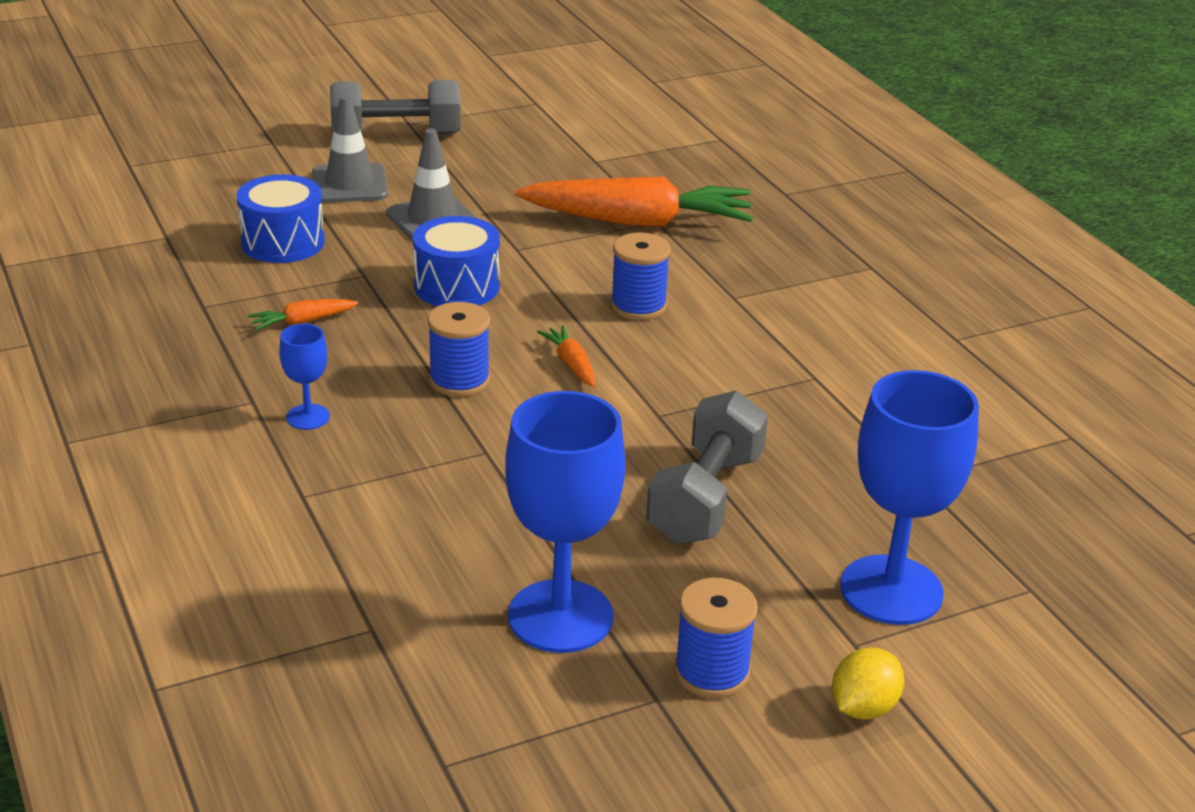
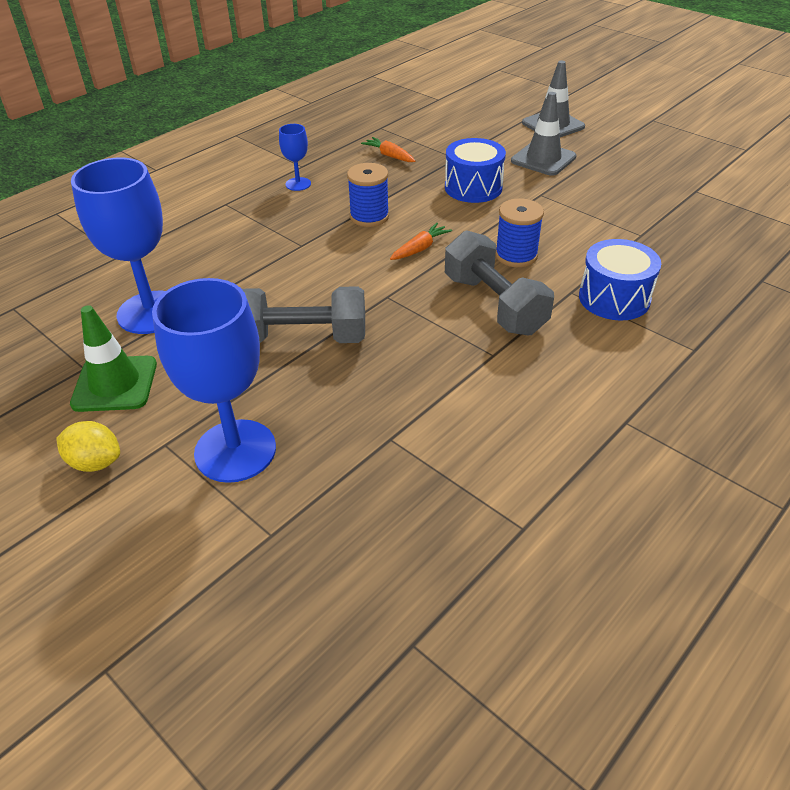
camera: 70 degrees right, 10 degrees up
blue drum [237,174,325,263] -> blue drum moved to [579,239,661,320]
grey dumbbell [330,80,461,134] -> grey dumbbell moved to [445,230,554,335]
orange carrot [515,177,753,227] -> none
blue spool [674,578,758,698] -> green traffic cone [70,305,157,412]

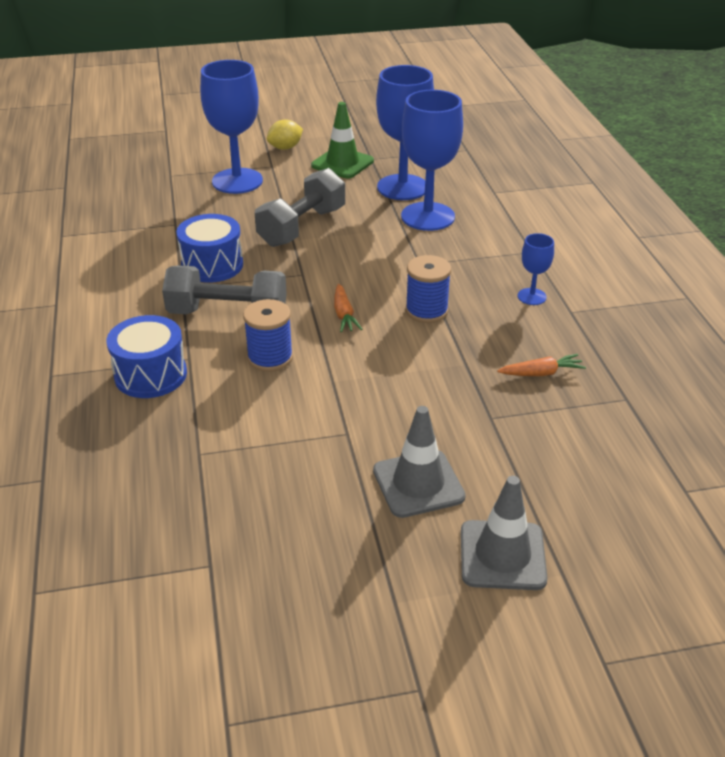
camera: 125 degrees right, 5 degrees down
blue drum [445,138,506,203] -> blue drum moved to [176,214,243,283]
none -> blue goblet [401,90,463,231]

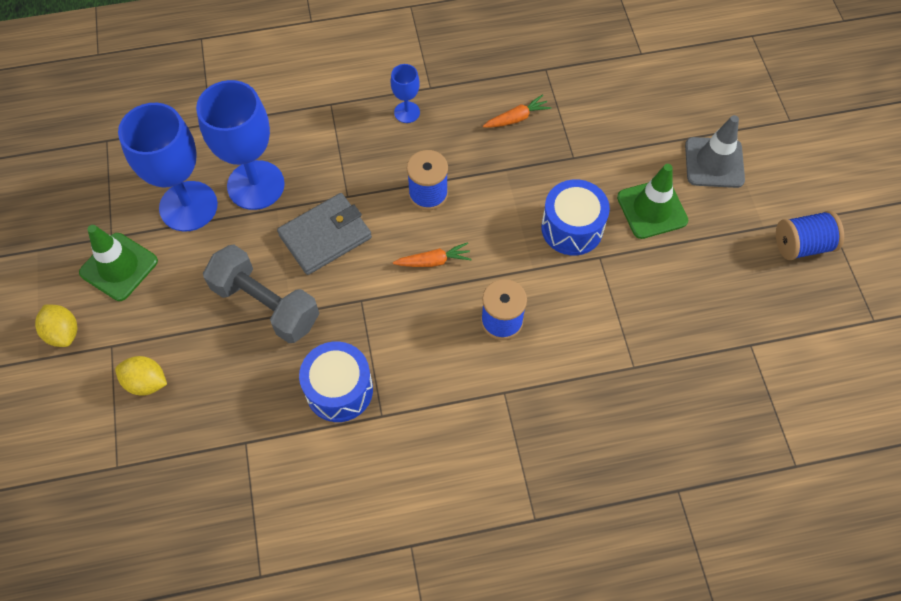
camera: 90 degrees left, 25 degrees up
blue drum [107,315,187,398] -> blue drum moved to [541,179,610,255]
grey dumbbell [162,265,287,314] -> none
blue goblet [200,60,263,194] -> yellow lemon [115,356,167,396]
grey traffic cone [373,406,466,518] -> green traffic cone [617,164,688,239]
orange carrot [497,354,586,376] -> orange carrot turned 75 degrees clockwise [483,94,551,128]
none -> grey wallet [277,193,372,275]
none -> blue spool [776,211,844,260]

